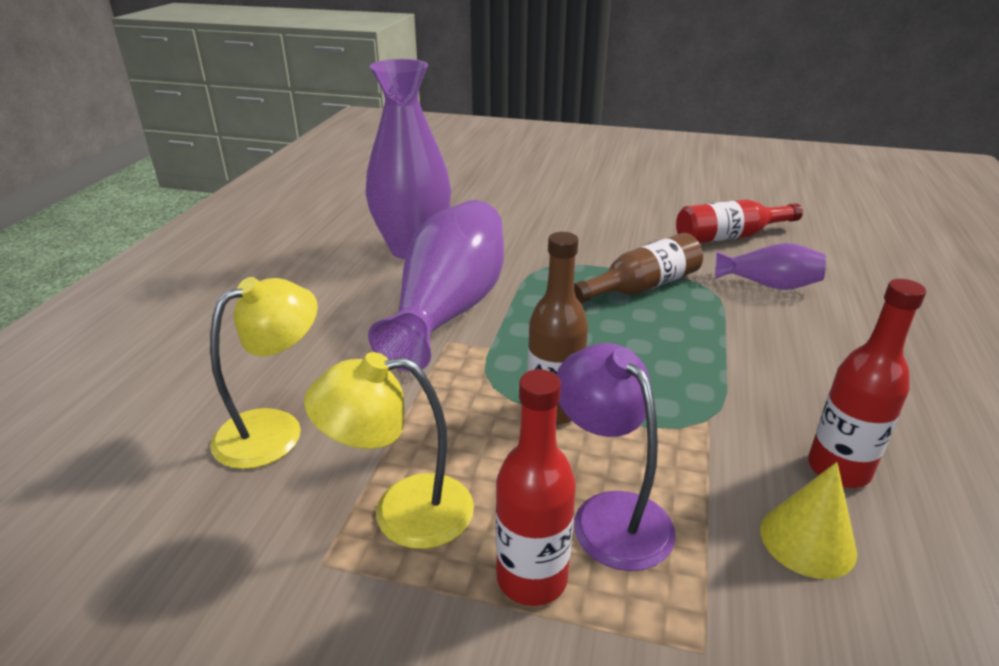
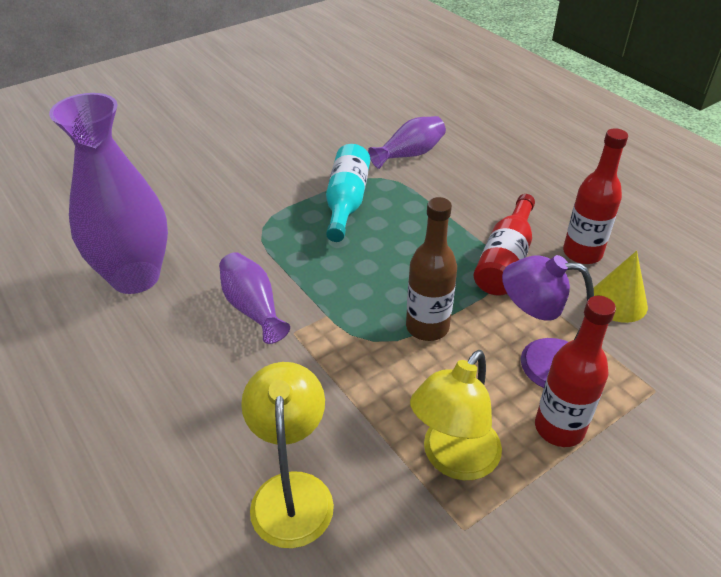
camera: 50 degrees left, 10 degrees up
purple vase [368,200,504,371] -> purple vase [219,252,290,344], size x0.52
brown bottle [574,233,703,303] -> turquoise bottle [326,144,370,242]
red bottle [676,199,803,243] -> red bottle moved to [474,194,535,296]

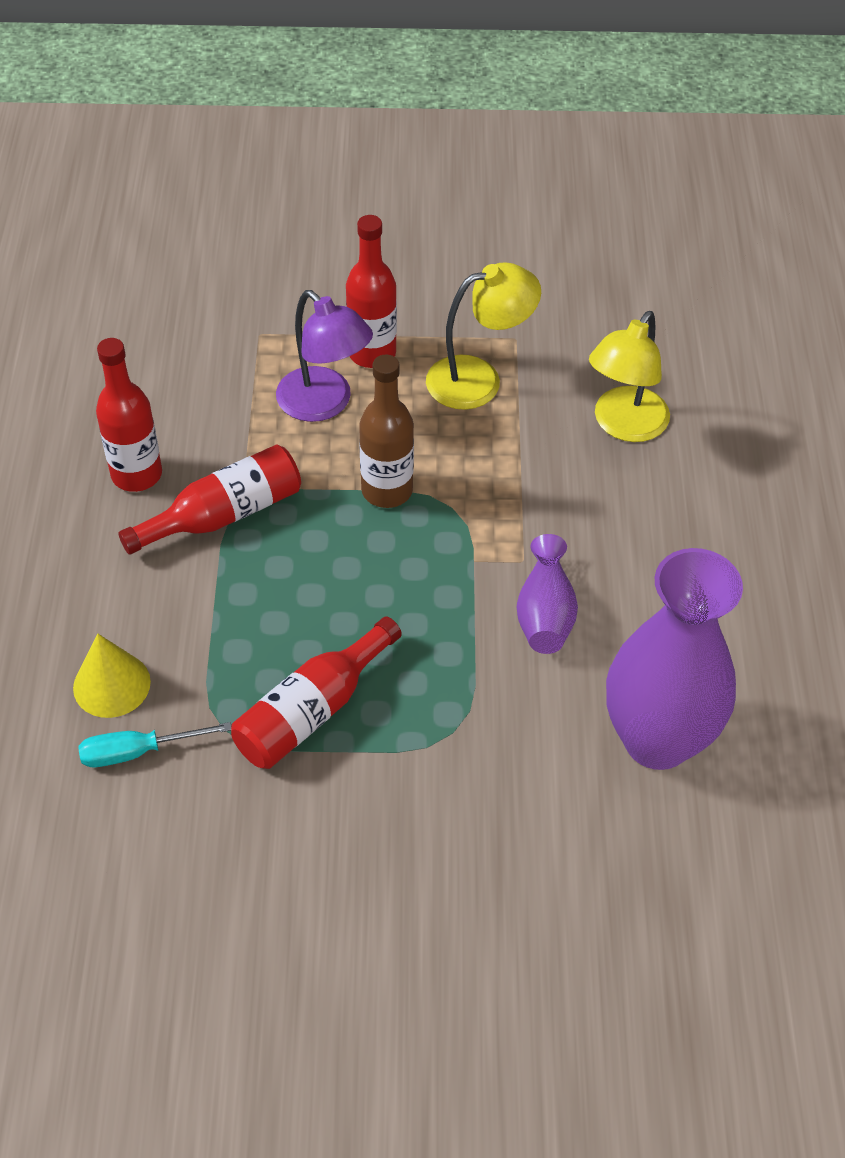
camera: 145 degrees left, 10 degrees up
turquoise bottle [326,144,370,242] -> red bottle [231,616,402,769]
purple vase [368,116,446,169] -> turquoise screwdriver [79,722,231,767]
yellow cone [594,251,648,323] -> yellow cone moved to [73,634,151,718]

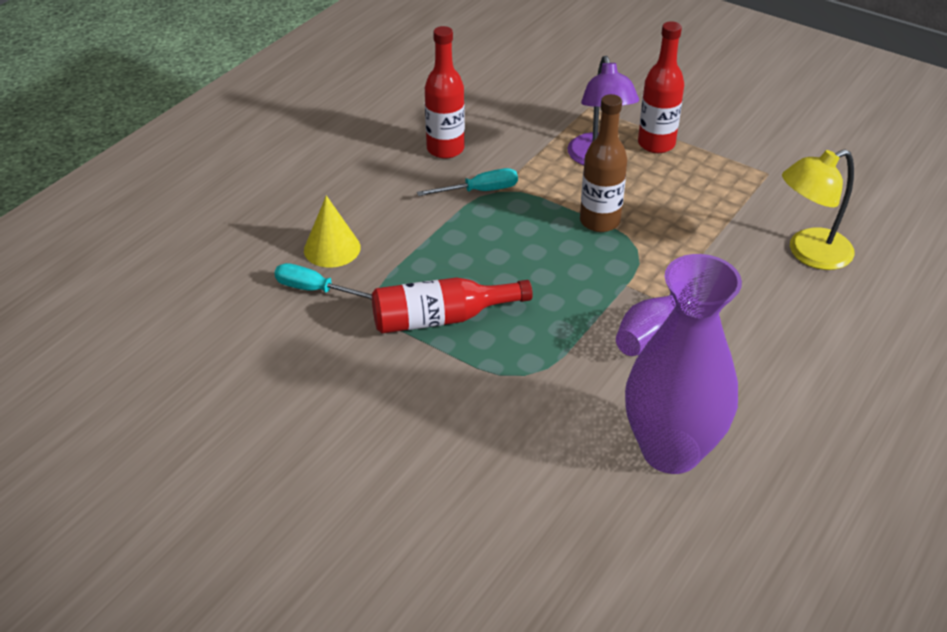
camera: 35 degrees right, 10 degrees down
red bottle [118,444,301,555] -> turquoise screwdriver [417,168,518,196]
yellow lamp [426,262,541,410] -> none

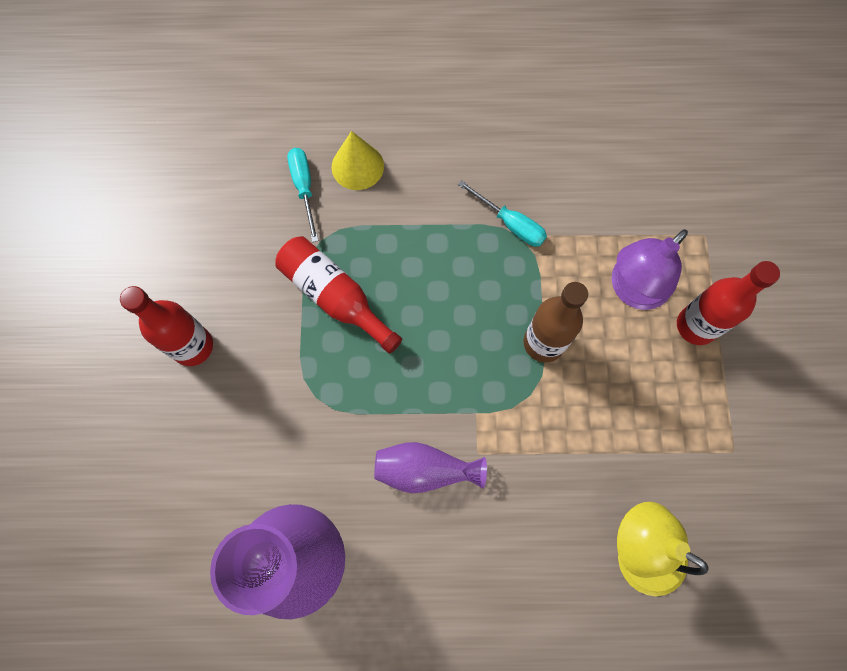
camera: 55 degrees right, 30 degrees up
red bottle [425,26,465,159] -> red bottle moved to [120,286,213,366]

